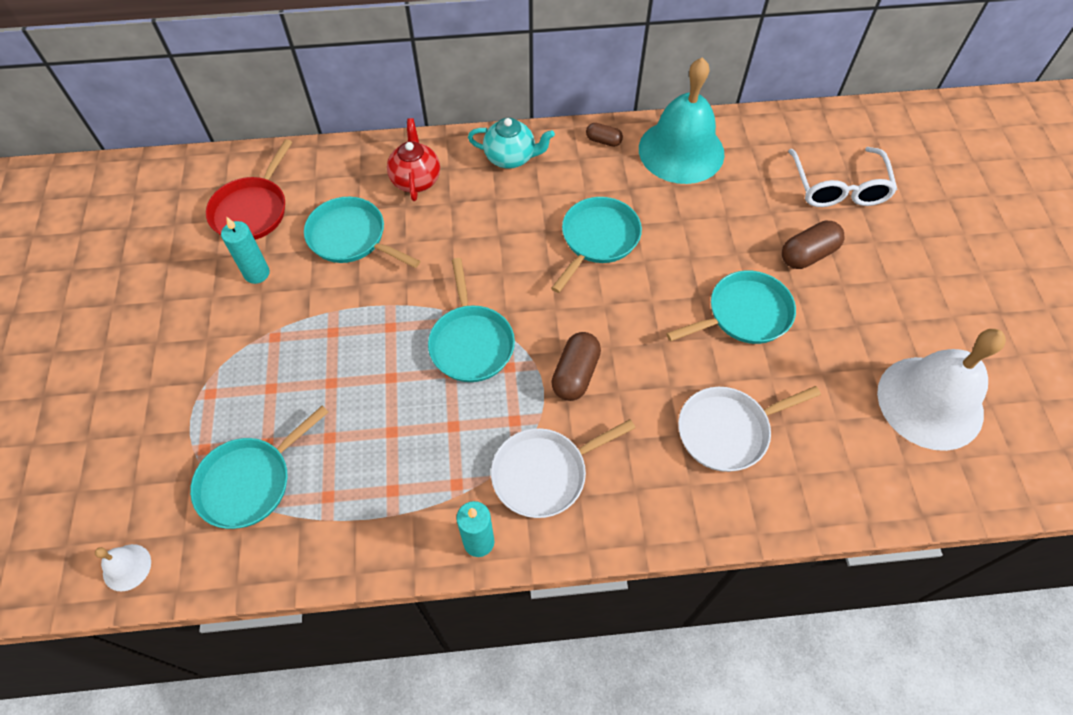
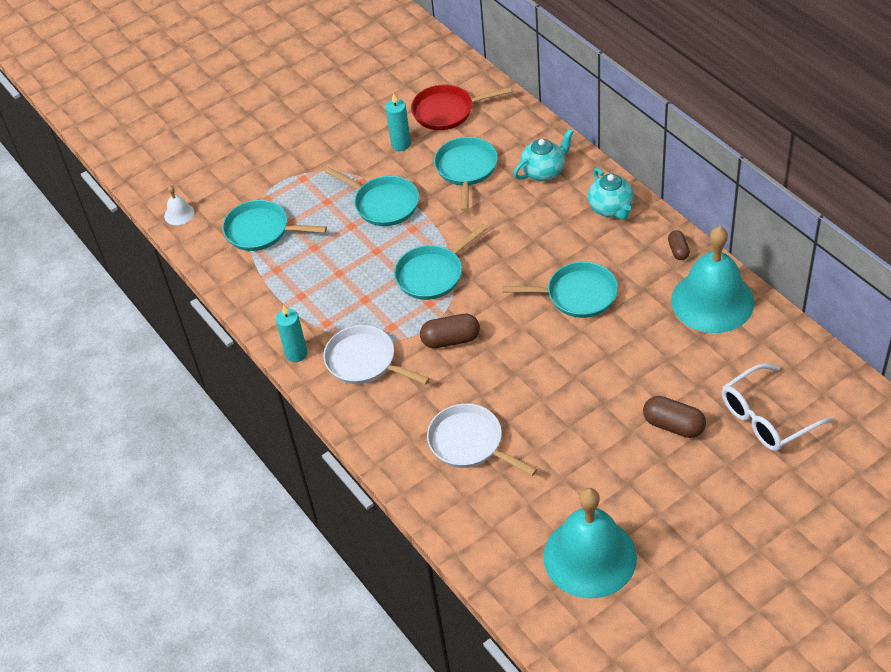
camera: 65 degrees right, 10 degrees down
red teapot [387,118,440,201] -> turquoise teapot [513,129,574,181]
turquoise pan [666,271,796,344] -> turquoise pan moved to [325,167,419,226]
white bell [877,329,1006,451] -> turquoise bell [543,488,637,599]

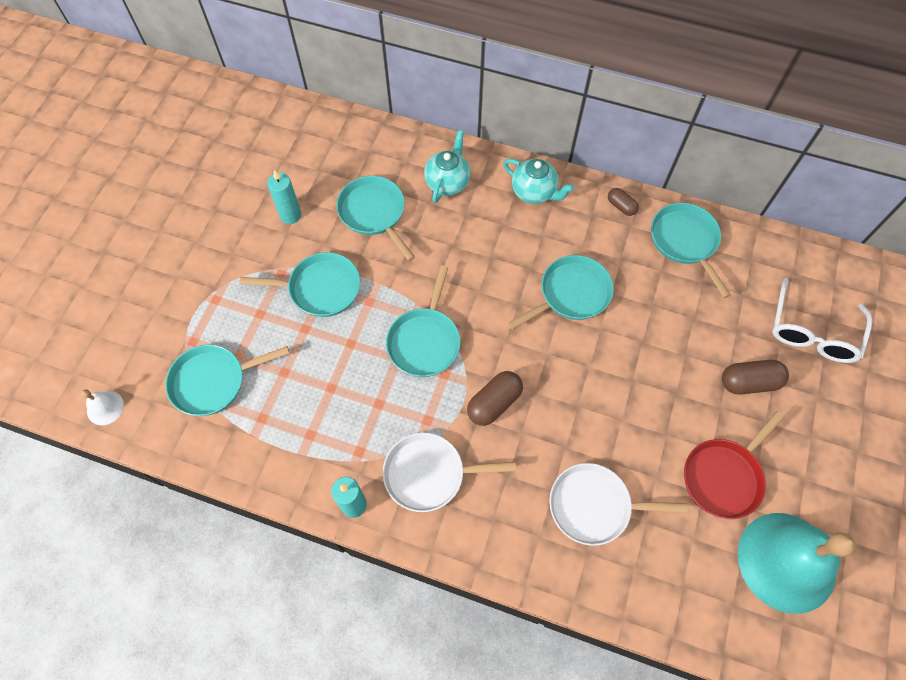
camera: 40 degrees left, 15 degrees up
red pan [411,85,512,130] -> red pan moved to [684,411,784,519]
turquoise bell [671,226,754,333] -> turquoise pan [651,203,731,298]

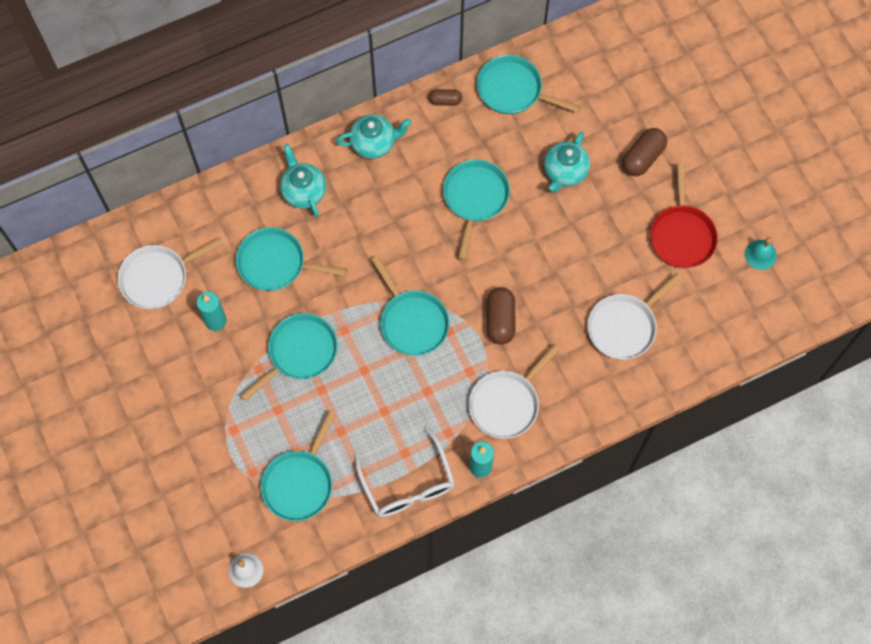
camera: 45 degrees left, 5 degrees up
turquoise bell [738,513,856,614] -> turquoise bell [745,237,777,270], size x0.41
white glasses [772,278,872,363] -> white glasses moved to [354,427,455,517]
none -> white pan [118,237,223,309]
none -> turquoise teapot [544,132,590,193]

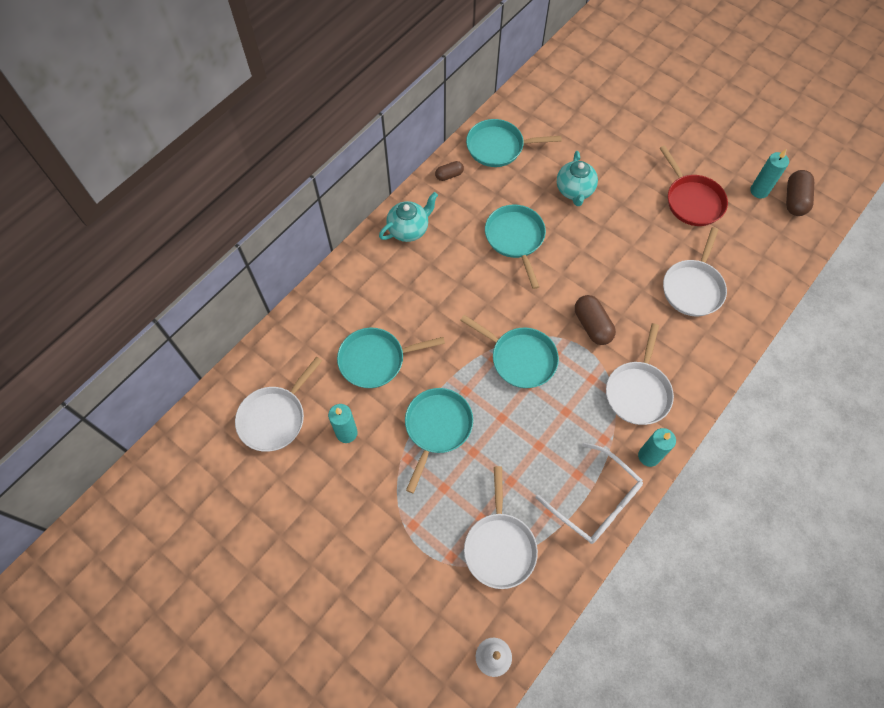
camera: 25 degrees left, 5 degrees down
turquoise pan [261,411,336,521] -> white pan [464,466,538,589]
turquoise teapot [280,144,326,217] -> none
brown capsule [622,128,667,176] -> brown capsule moved to [786,170,814,216]
turquoise bell [745,237,777,270] -> turquoise candle [750,149,789,198]

